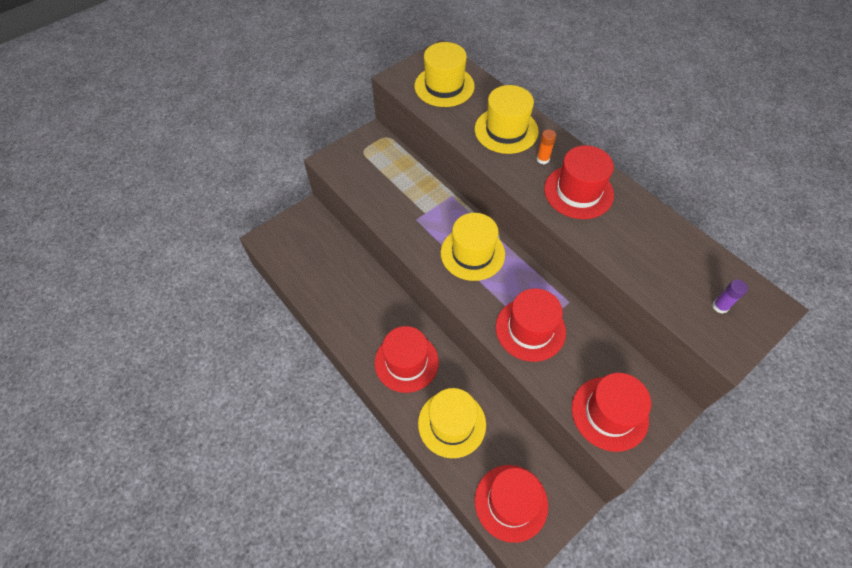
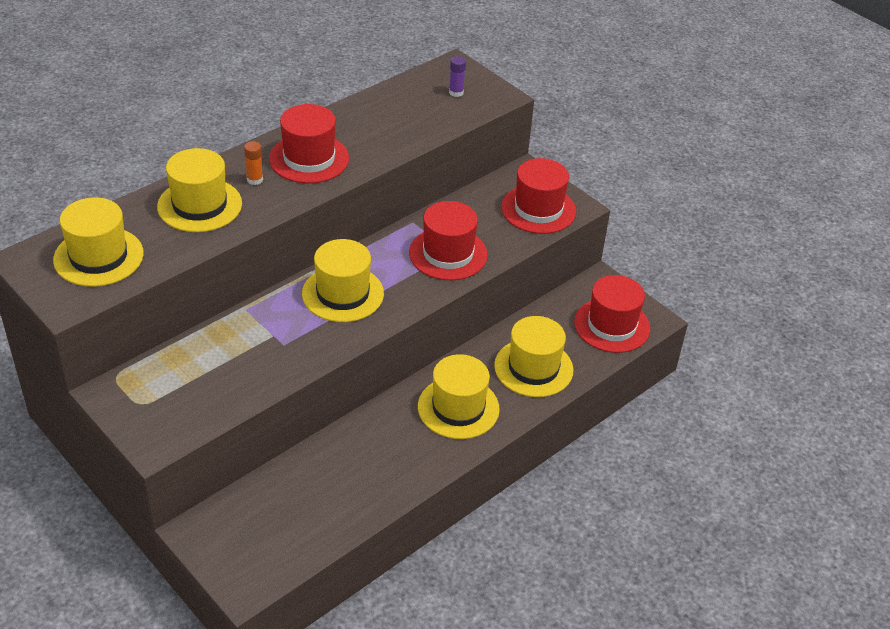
camera: 95 degrees left, 15 degrees down
red hat [375,326,439,393] -> yellow hat [418,354,500,439]

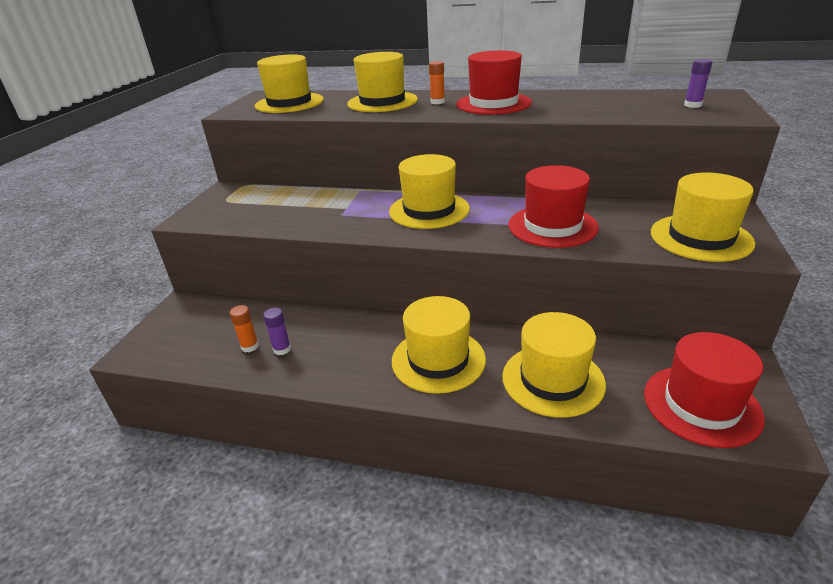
camera: 60 degrees right, 10 degrees down
red hat [501,158,576,234] -> yellow hat [651,173,755,262]
none -> orange glue stick [230,305,259,352]
none -> purple glue stick [263,307,291,355]

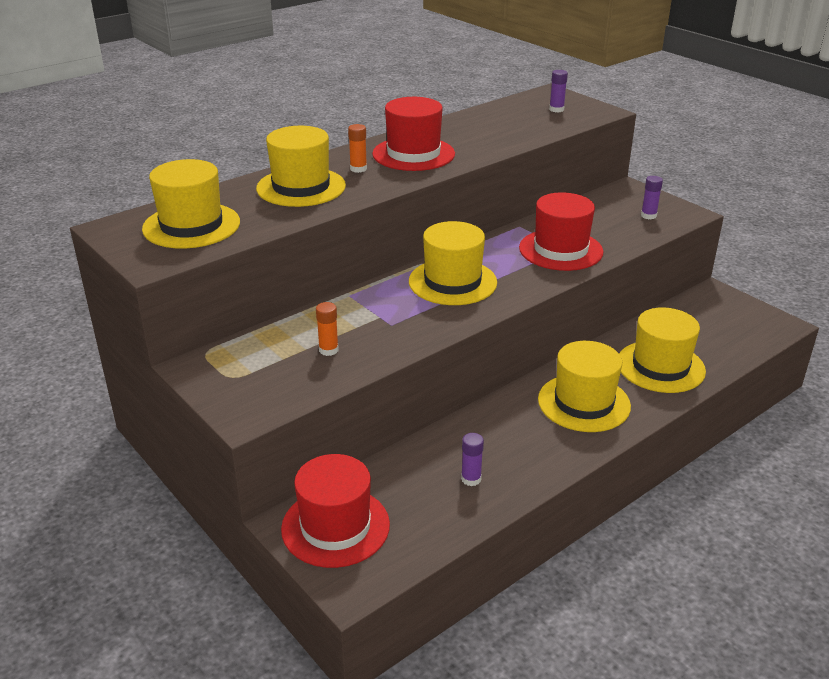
camera: 55 degrees left, 0 degrees up
orange glue stick [230,305,259,352] -> orange glue stick moved to [316,302,339,356]
red hat [644,332,765,448] -> red hat moved to [281,454,390,568]
yellow hat [651,173,755,262] -> purple glue stick [641,176,663,220]

